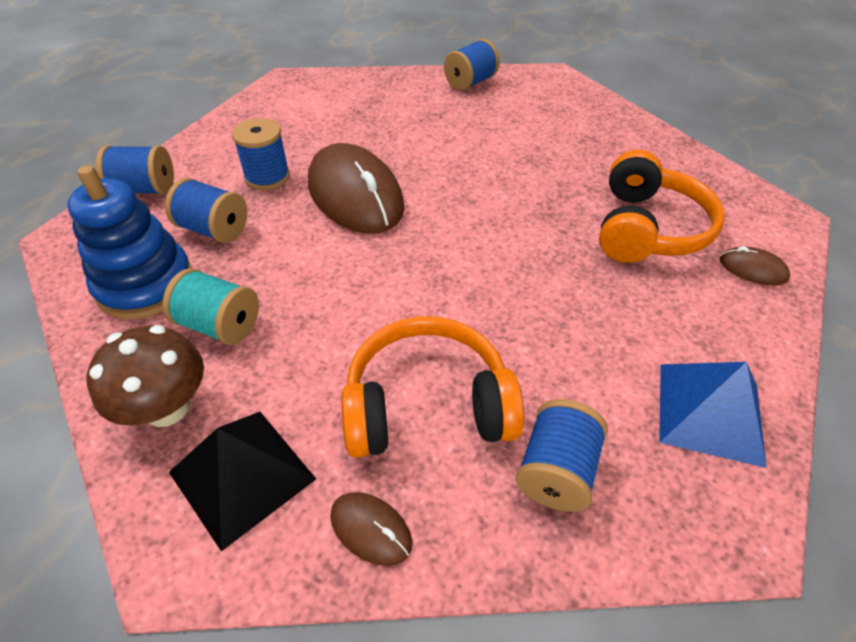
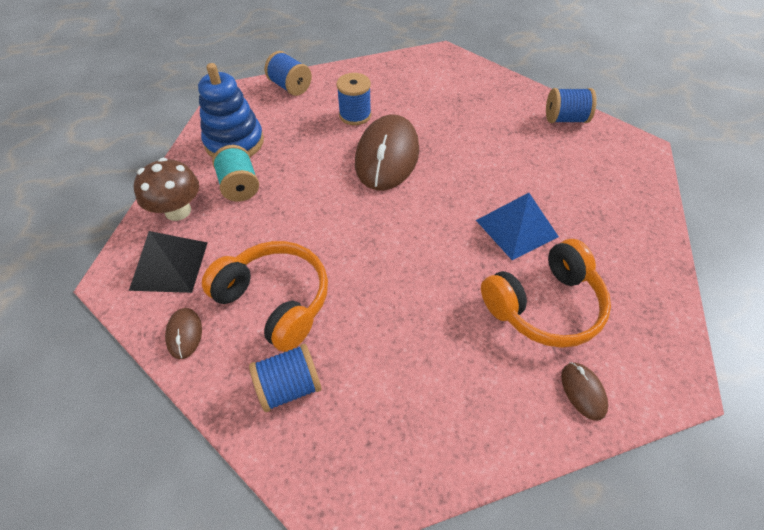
camera: 45 degrees right, 5 degrees up
blue spool [165,178,247,243] -> none
blue pyramid [659,362,767,468] -> blue pyramid moved to [476,193,559,260]

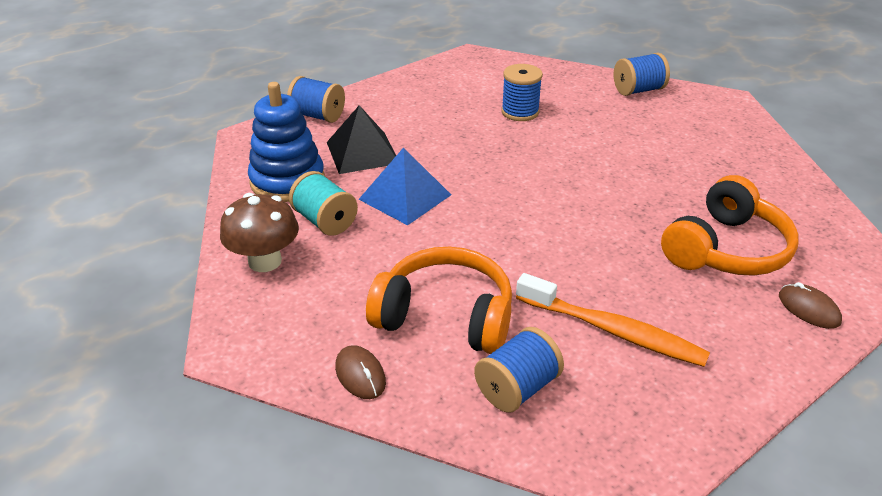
camera: 20 degrees left, 15 degrees down
black pyramid [129,231,208,293] -> black pyramid moved to [327,105,396,174]
blue spool [336,73,371,125] -> blue spool moved to [501,64,543,121]
brown mouse [355,115,419,190] -> none
blue pyramid [476,193,559,260] -> blue pyramid moved to [358,148,451,225]
none -> orange toothbrush [516,273,710,367]

